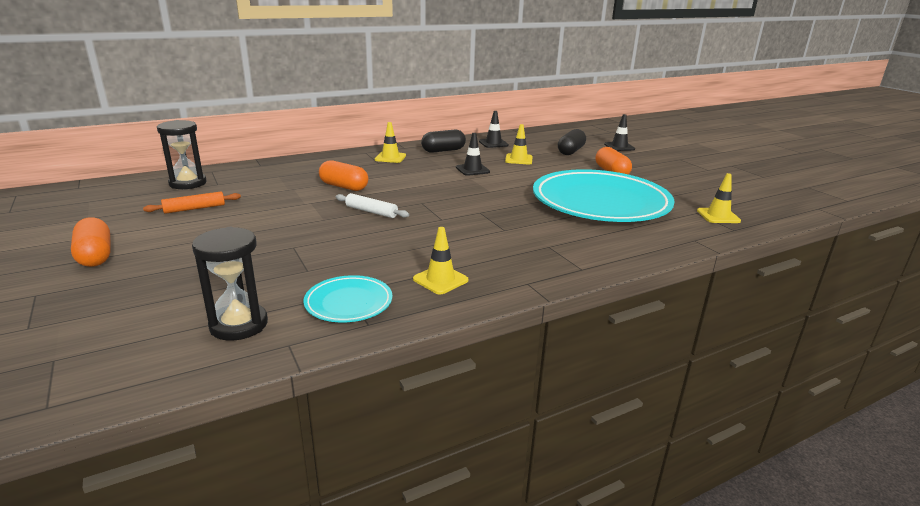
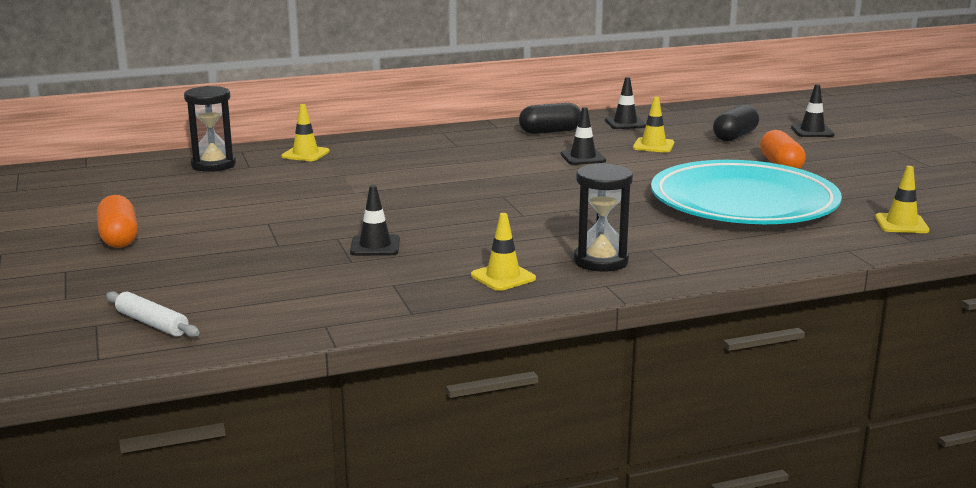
camera: 10 degrees right, 5 degrees down
orange rolling pin [143,192,241,214] -> none
black hourglass [192,227,268,341] -> black hourglass moved to [574,163,633,272]
turquoise plate [303,275,392,322] -> none
orange capsule [319,160,368,191] -> none
white rolling pin [336,193,409,218] -> white rolling pin moved to [106,291,200,337]
yellow traffic cone [375,122,406,163] -> yellow traffic cone moved to [281,104,330,161]
none -> black traffic cone [350,185,400,256]

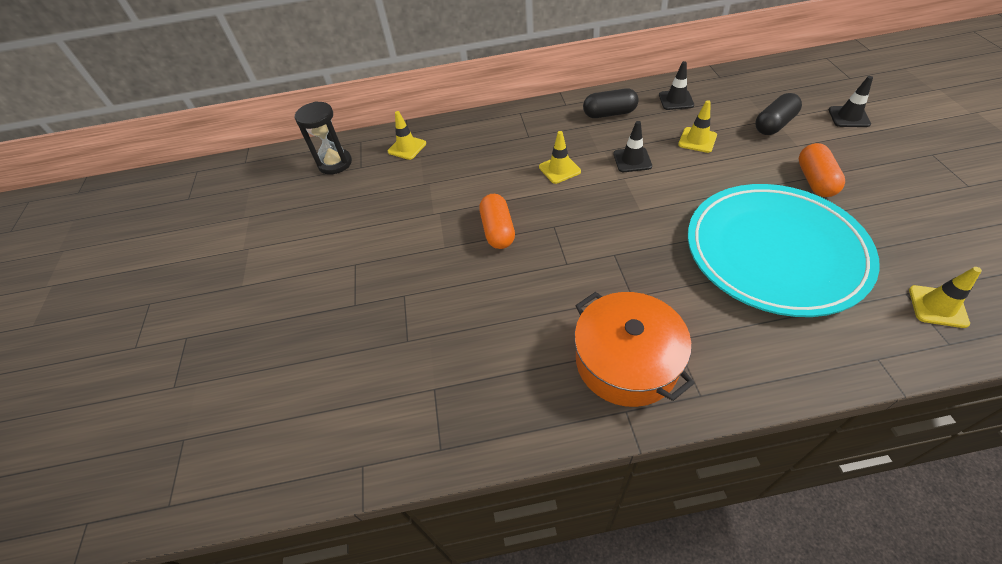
camera: 15 degrees right, 30 degrees up
orange capsule [97,195,138,248] -> orange capsule moved to [479,194,515,249]
white rolling pin [106,291,200,337] -> none
black traffic cone [350,185,400,256] -> none
yellow traffic cone [471,213,536,291] -> yellow traffic cone moved to [539,131,581,184]
black hourglass [574,163,633,272] -> orange pot [574,292,695,407]

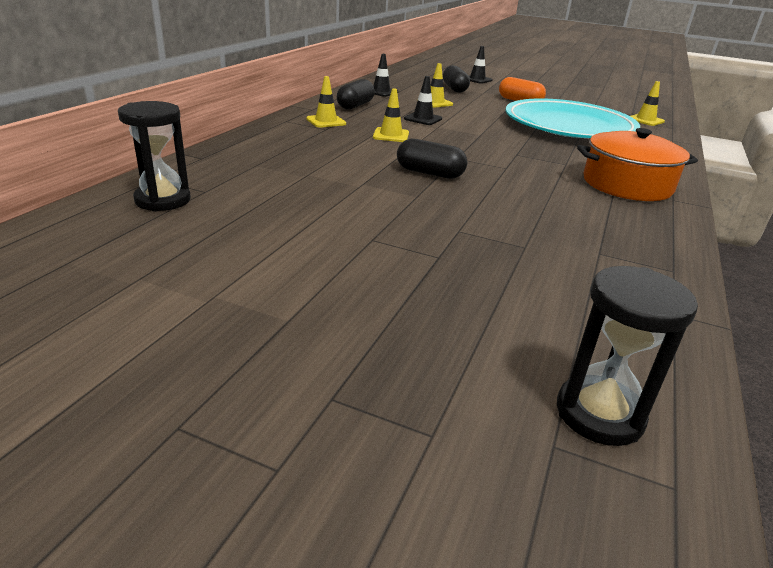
camera: 65 degrees left, 20 degrees down
yellow traffic cone [388,111,426,160] -> yellow traffic cone moved to [306,76,346,128]
orange capsule [479,194,515,249] -> black capsule [397,139,467,179]
none -> black hourglass [557,266,698,446]

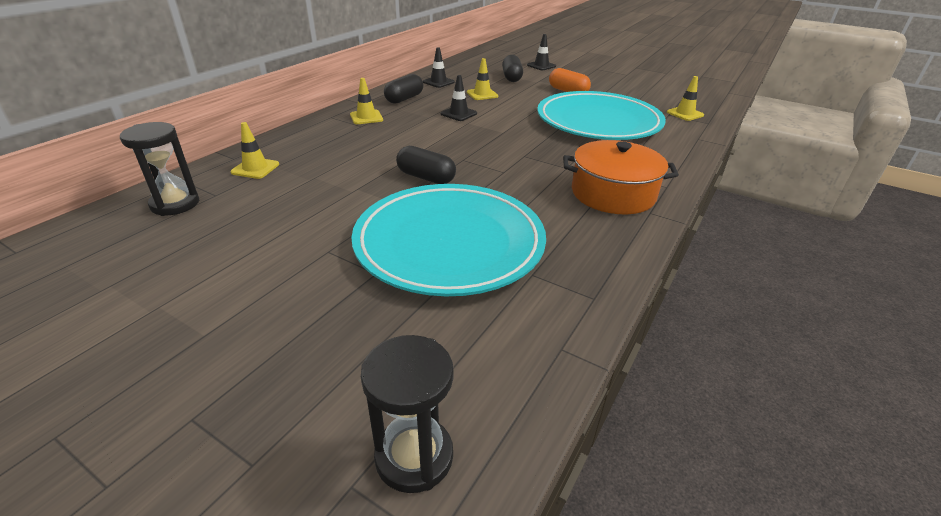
camera: 10 degrees right, 5 degrees up
yellow traffic cone [373,88,409,142] -> yellow traffic cone moved to [231,122,279,179]
none -> turquoise plate [351,184,546,296]

